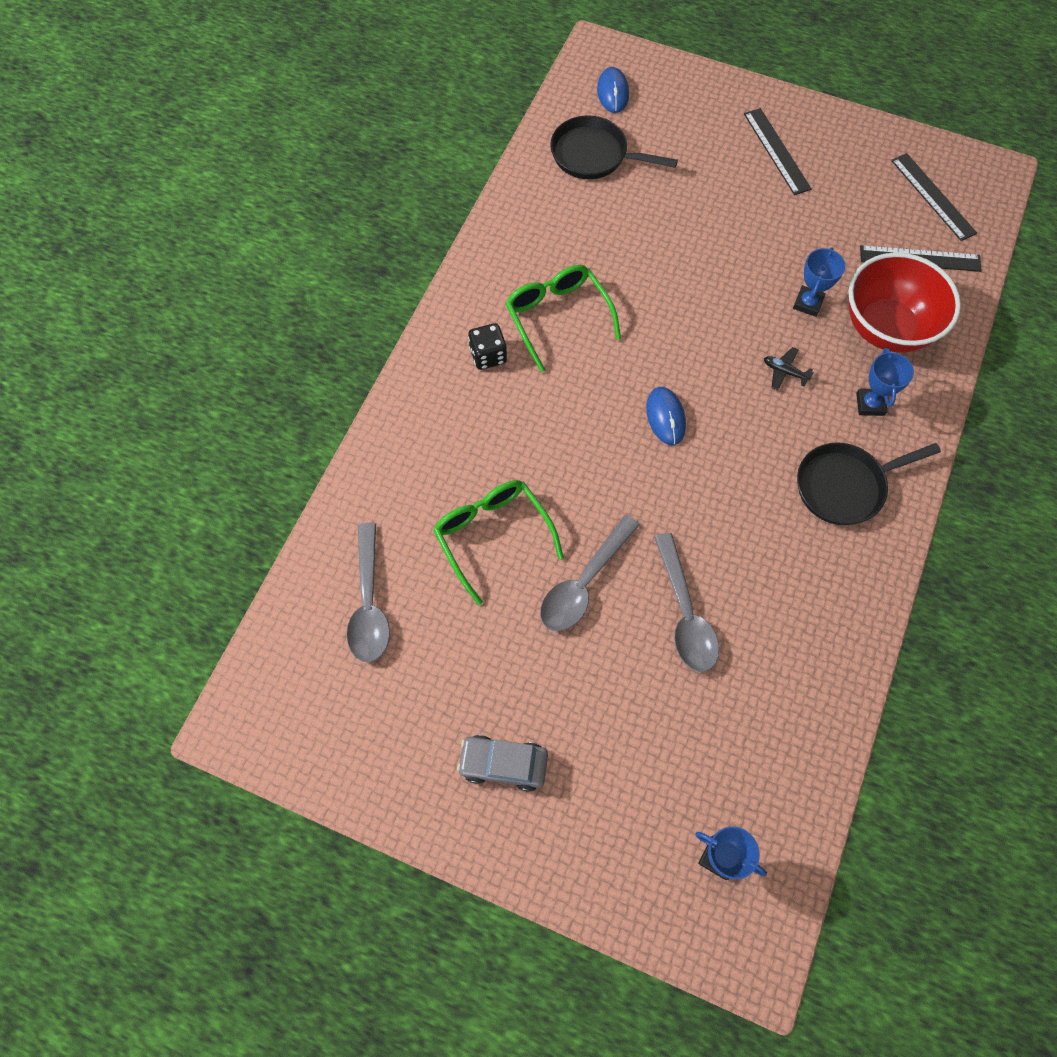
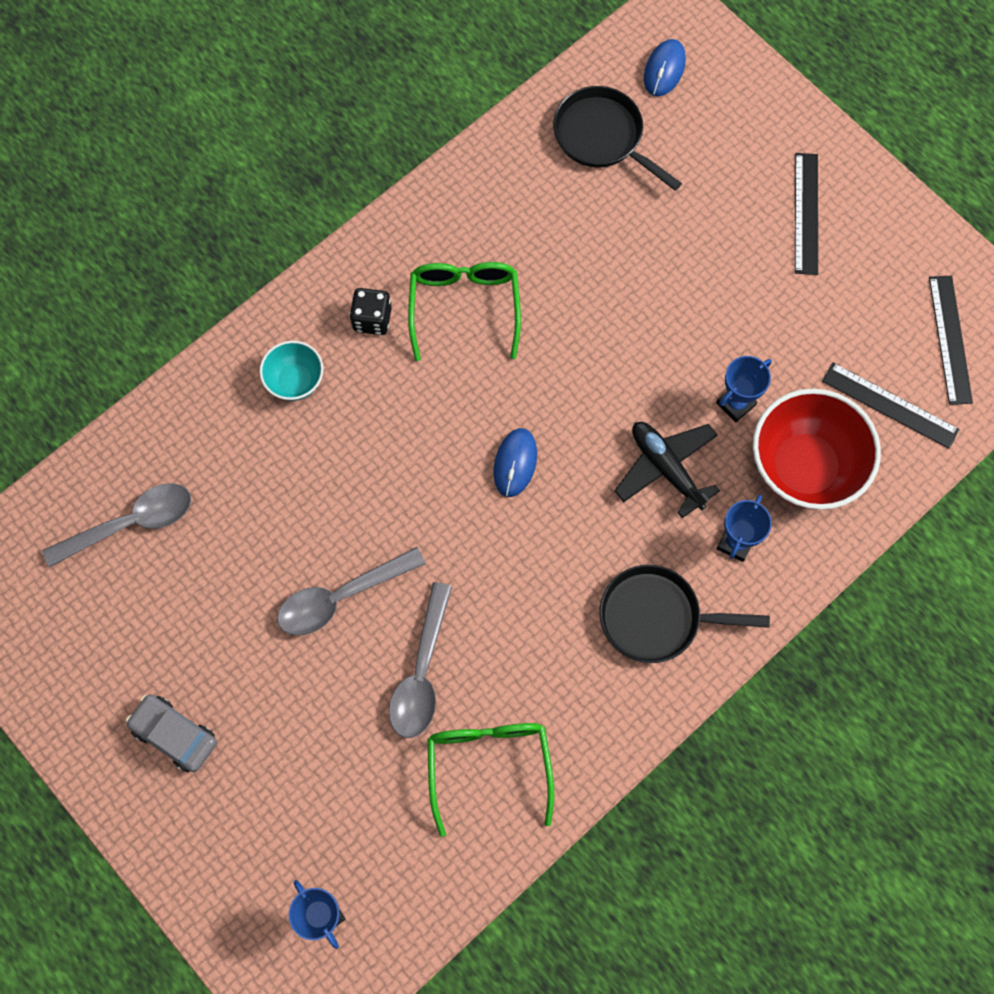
camera: 25 degrees right, 5 degrees up
grey spoon [347,523,390,663] -> grey spoon turned 135 degrees counterclockwise [42,483,191,567]
green glasses [433,480,564,605] -> green glasses moved to [428,723,554,837]
black plane [764,347,814,391] -> black plane [614,422,720,518], size x1.94
none -> turquoise bowl [259,341,324,401]

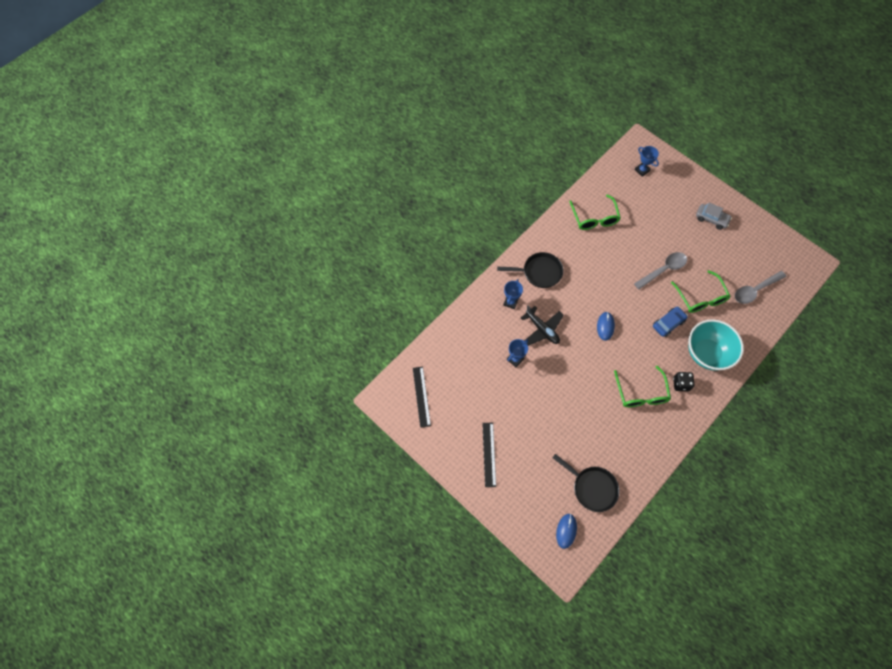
camera: 175 degrees right, 5 degrees down
turquoise bowl [259,341,324,401] -> turquoise bowl [688,319,744,371], size x1.92
grey spoon [389,582,452,738] -> none
red bowl [753,388,881,510] -> none
black ruler [822,363,960,449] -> none
none -> blue car [653,307,688,337]
none -> green glasses [671,270,731,313]

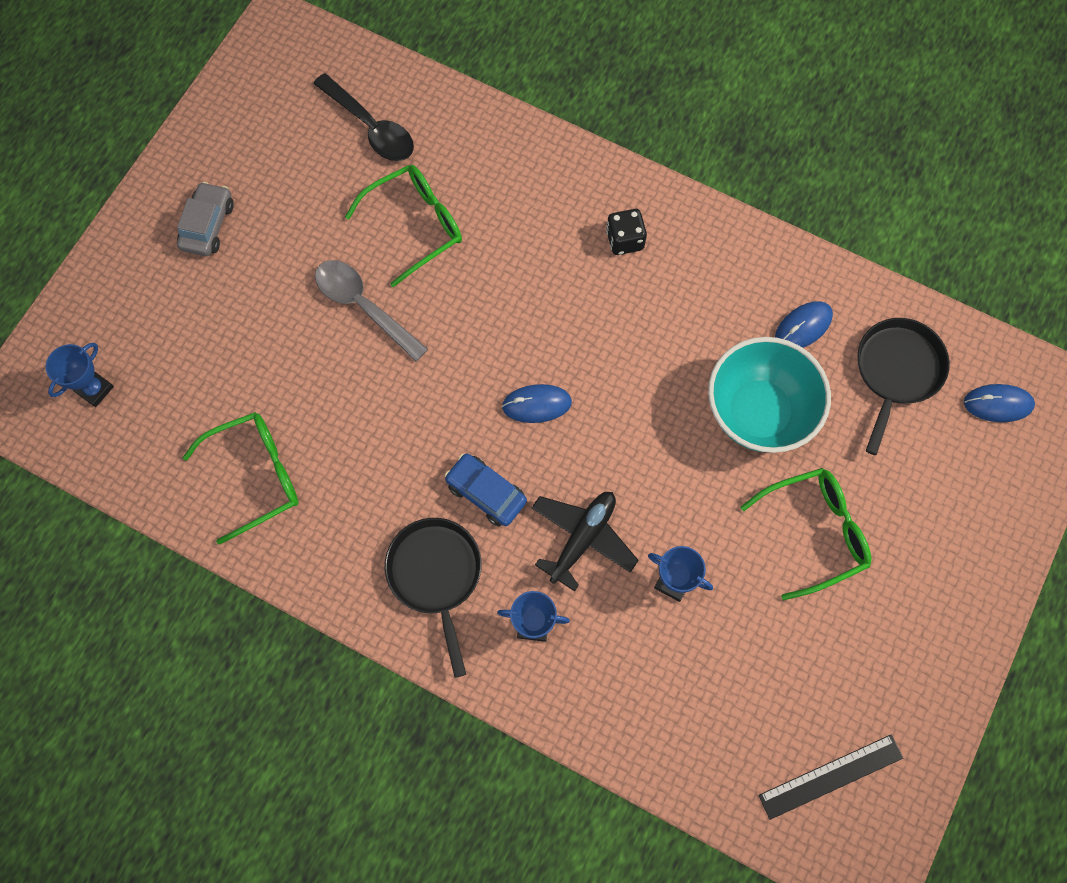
camera: 105 degrees left, 5 degrees up
black ruler [482,423,496,487] -> none
green glasses [614,366,671,407] -> green glasses moved to [740,468,871,600]
blue car [653,307,688,337] -> blue car moved to [444,453,527,526]
turquoise bowl [688,319,744,371] -> turquoise bowl moved to [708,337,831,453]
grey spoon [735,271,786,304] -> black spoon [313,73,414,161]
none -> blue mouse [775,301,833,348]

